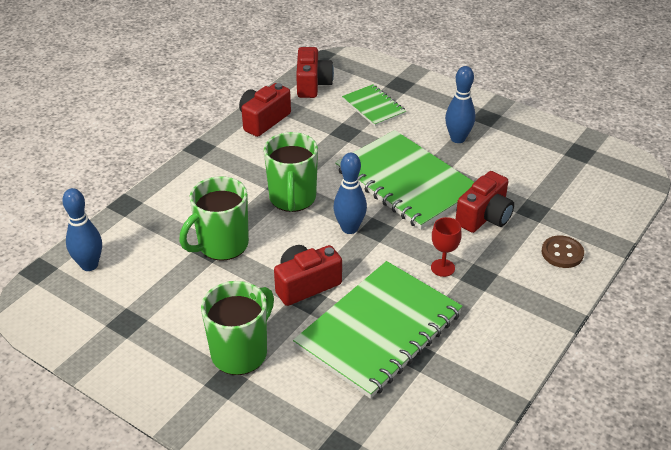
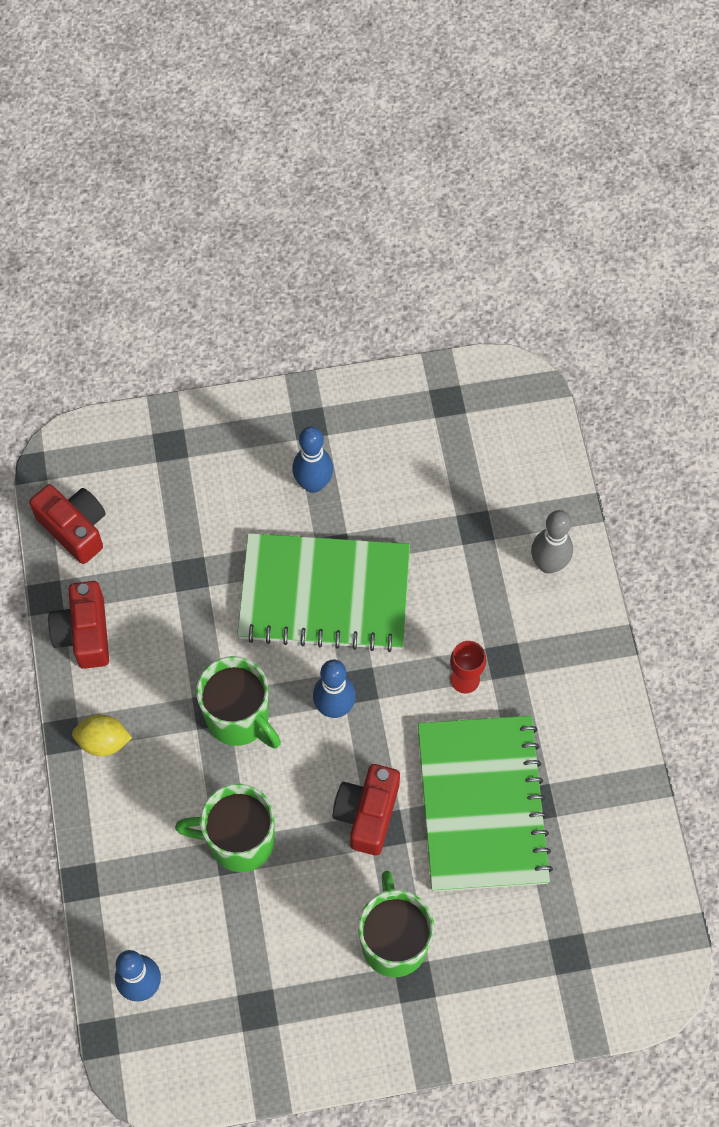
camera: 45 degrees left, 25 degrees up
green mug [179,176,249,261] -> green mug turned 90 degrees clockwise [175,784,274,872]
green notebook [342,84,406,126] -> none
red camera [455,171,514,233] -> none
brown button [542,236,584,268] -> grey bowling pin [531,510,573,574]
none -> yellow lemon [72,715,132,756]

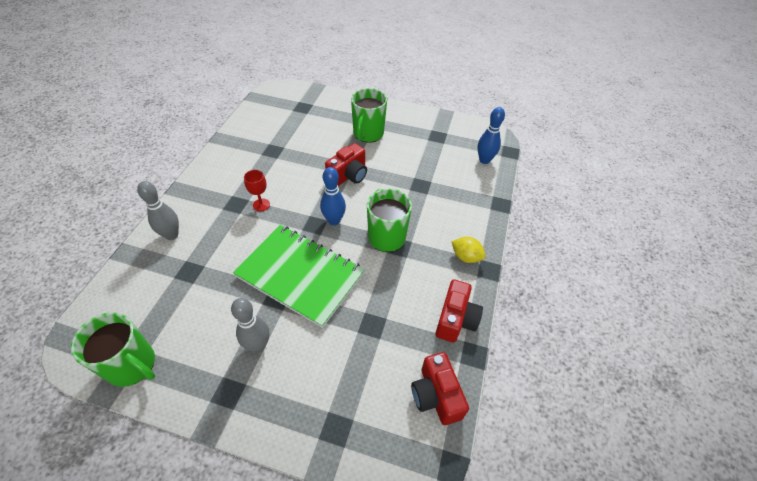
camera: 155 degrees left, 15 degrees down
green mug [175,784,274,872] -> green mug moved to [71,312,155,387]
blue bowling pin [293,426,333,493] -> grey bowling pin [231,298,269,352]
green notebook [418,716,553,892] -> none

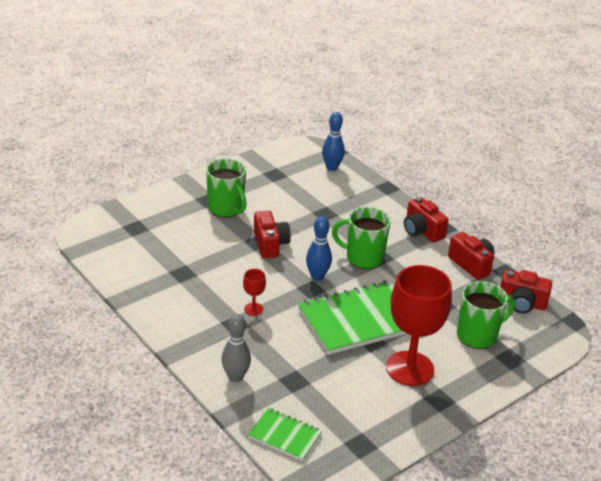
camera: 55 degrees left, 15 degrees down
green mug [71,312,155,387] -> green mug moved to [457,281,515,349]
grey bowling pin [231,298,269,352] -> red goblet [386,265,452,386]
yellow lemon [451,237,486,263] -> red camera [404,197,449,243]
none -> green notebook [248,408,322,461]

